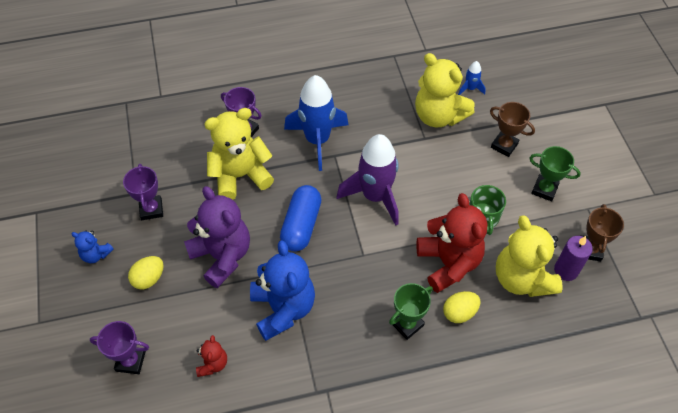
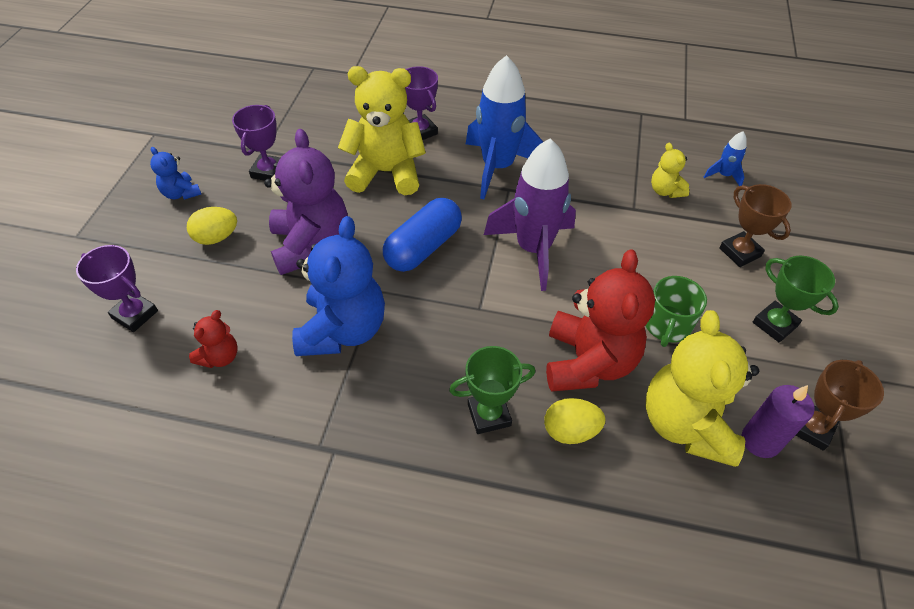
camera: 25 degrees right, 5 degrees down
yellow teddy bear [415,53,474,127] -> yellow teddy bear [651,143,689,198], size x0.48

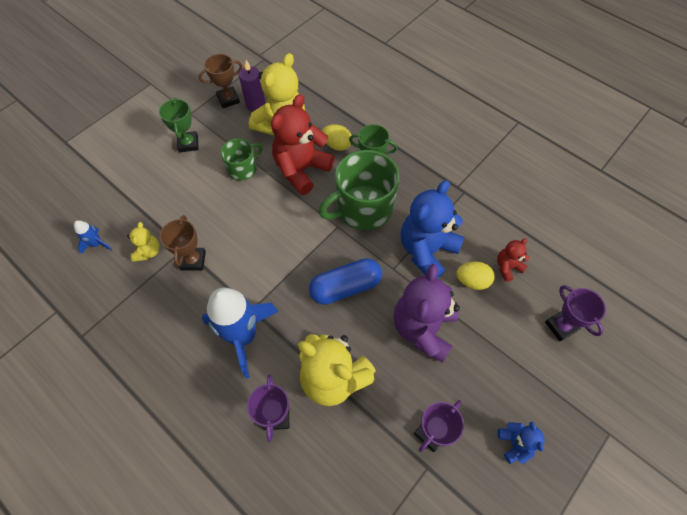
camera: 150 degrees left, 10 degrees up
yellow egg [187,207,237,245] -> yellow egg moved to [456,262,495,290]
purple rocket [484,138,576,291] -> none
brown trophy [719,184,792,267] -> brown trophy moved to [160,215,206,271]
none -> green mug [318,150,400,230]

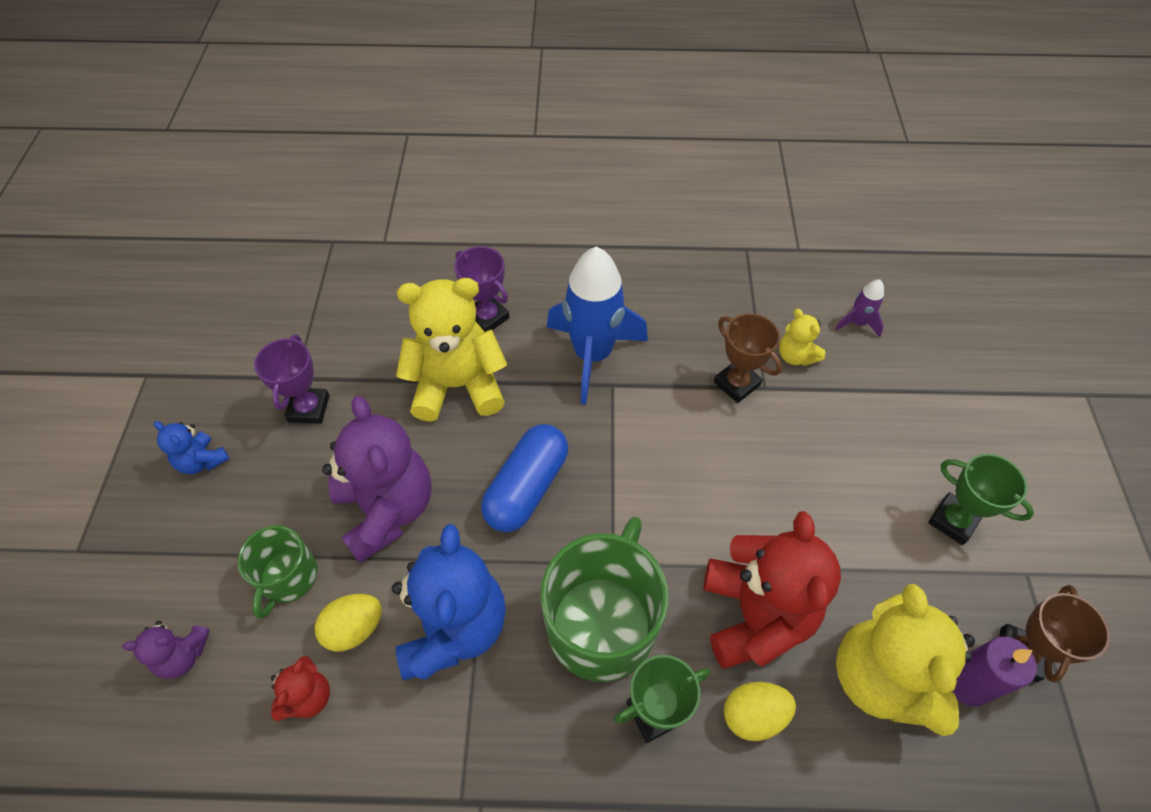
camera: 140 degrees right, 5 degrees down
blue rocket [74,220,112,254] -> purple rocket [835,279,884,337]
green mug [221,138,263,181] -> green mug moved to [237,525,318,619]
purple trophy [545,285,606,341] -> purple teddy bear [122,621,210,679]

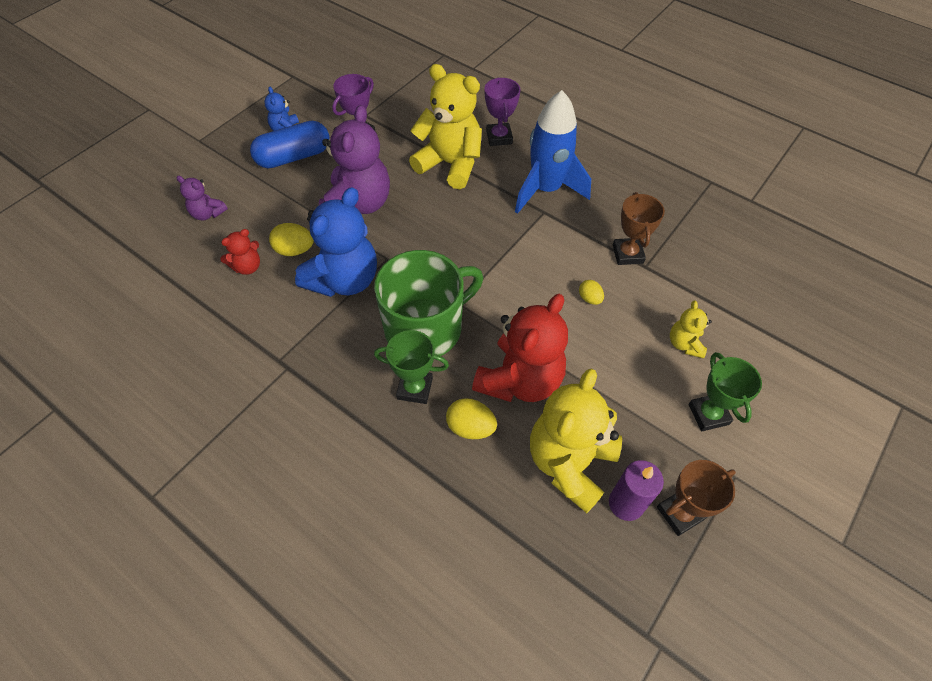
camera: 35 degrees right, 0 degrees up
green mug [237,525,318,619] -> none
blue capsule [481,424,568,532] -> blue capsule moved to [250,121,330,168]
yellow teddy bear [779,309,826,366] -> yellow teddy bear moved to [670,301,712,358]
purple rocket [835,279,884,337] -> none
none -> yellow egg [579,280,604,305]

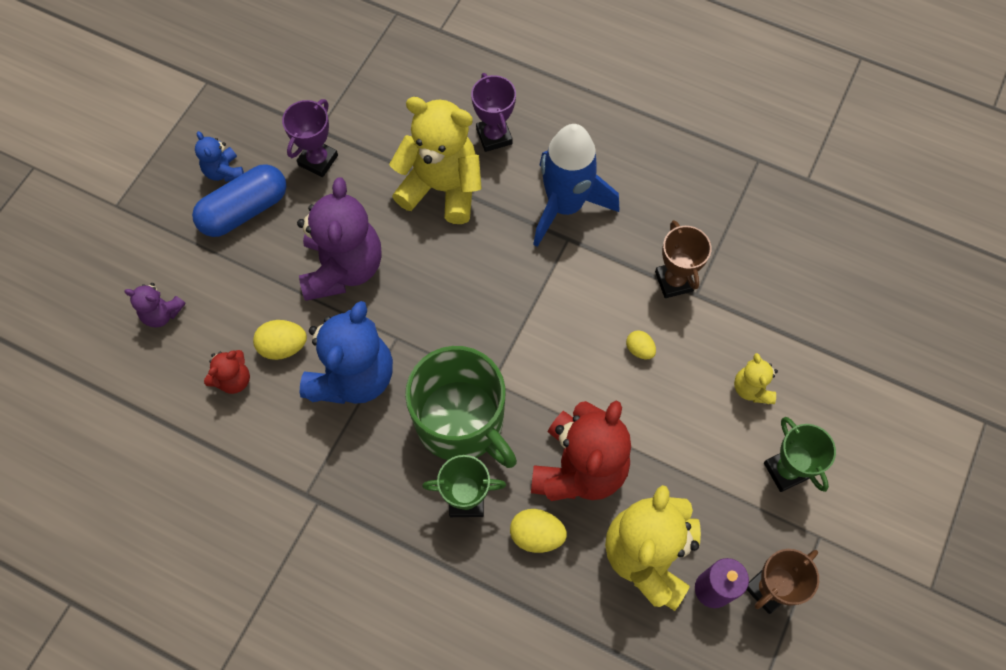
camera: 10 degrees left, 10 degrees up
green mug [374,250,483,356] -> green mug turned 90 degrees clockwise [405,346,517,468]

